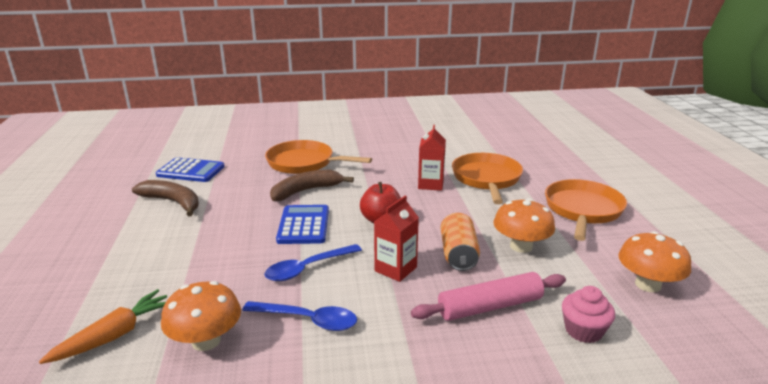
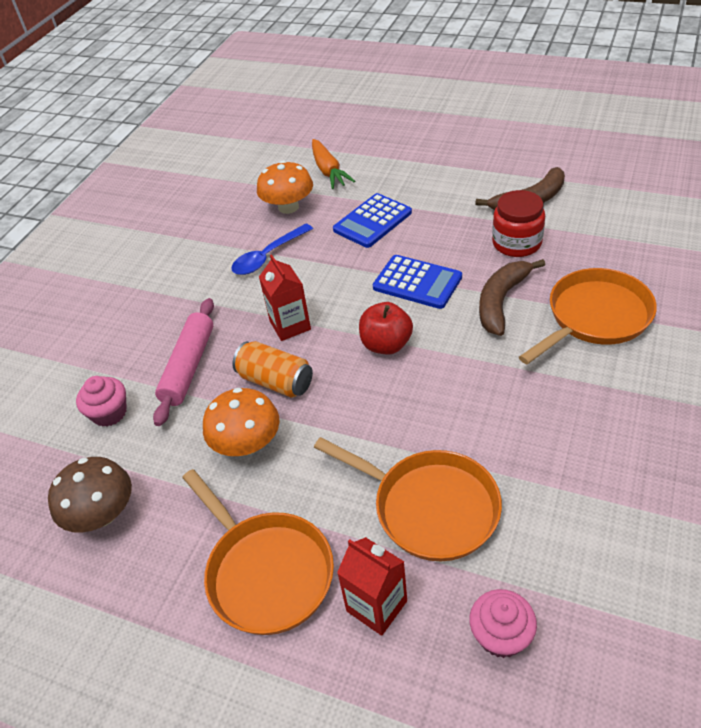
camera: 125 degrees right, 20 degrees up
blue calculator [156,157,225,182] -> blue calculator moved to [333,193,412,248]
blue spoon [264,244,362,281] -> none
brown banana [270,170,354,201] -> brown banana turned 150 degrees counterclockwise [479,259,545,336]
red carton [418,125,446,191] -> red carton moved to [337,537,407,636]
orange mushroom [618,231,691,292] -> brown mushroom [48,457,132,533]
none -> pink cupcake [469,589,537,658]
none -> red jar [492,190,545,257]

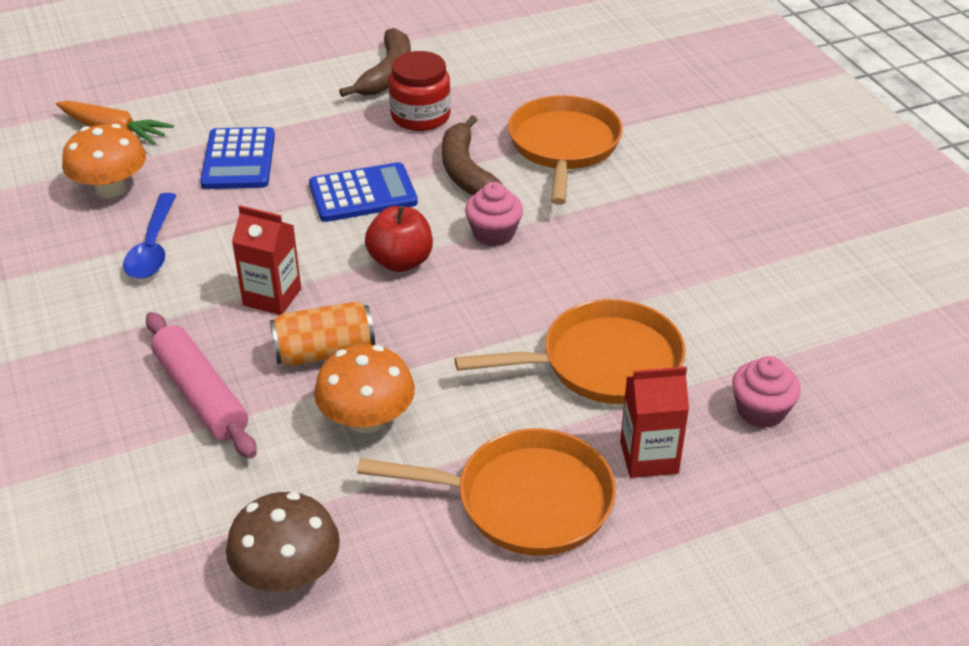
camera: 50 degrees left, 5 degrees down
pink cupcake [76,376,127,427] -> pink cupcake moved to [465,182,523,246]

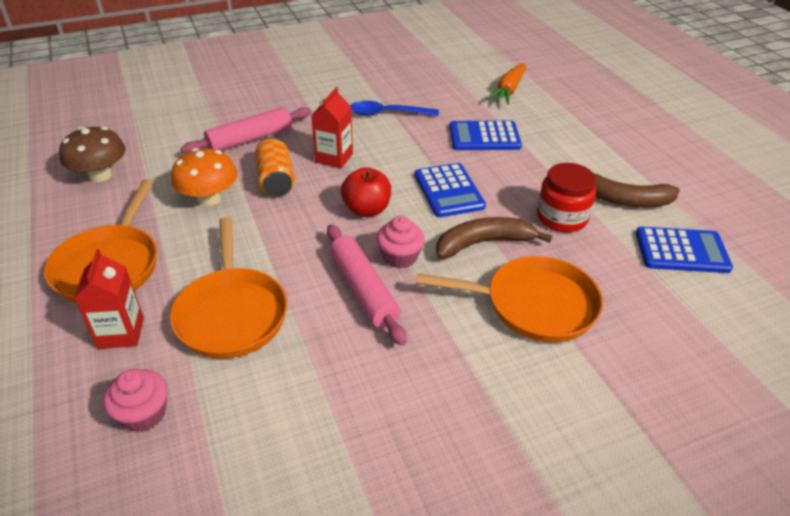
camera: 90 degrees right, 0 degrees up
orange mushroom [62,124,146,198] -> none
none -> pink rolling pin [327,225,407,346]
none -> blue calculator [636,227,733,273]

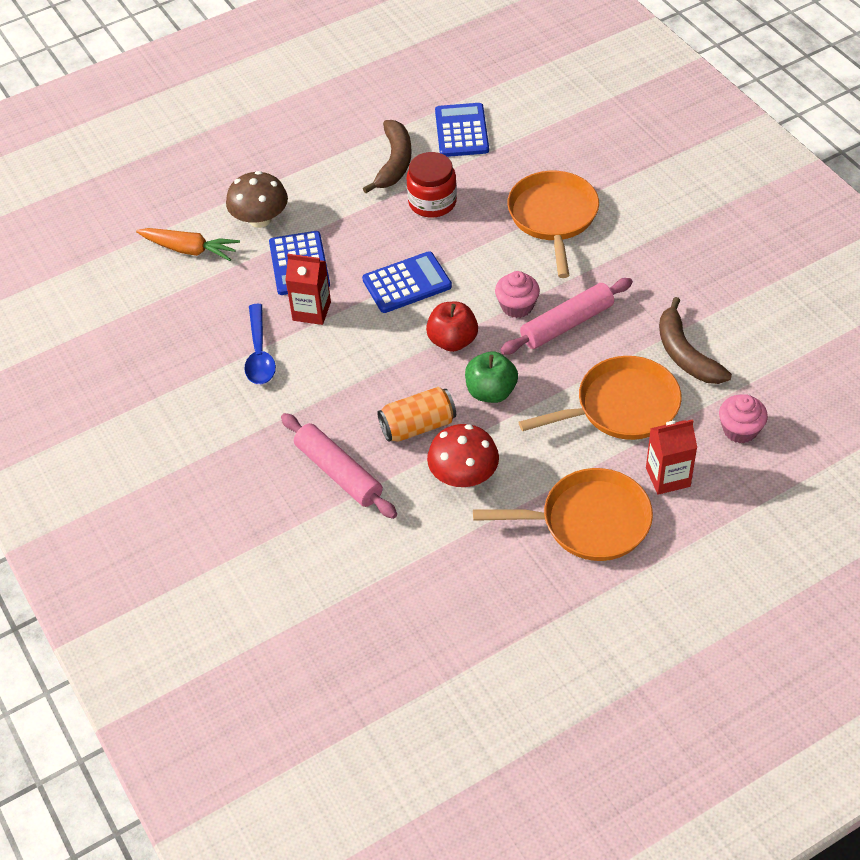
camera: 95 degrees left, 10 degrees up
brown mushroom [59,127,126,182] -> brown mushroom moved to [226,171,288,228]
orange mushroom [171,148,237,206] -> red mushroom [427,424,499,487]
red carton [311,87,353,169] -> red carton moved to [285,254,331,325]
brown banana [436,217,552,259] -> brown banana moved to [659,297,732,384]
none -> green apple [465,351,518,403]

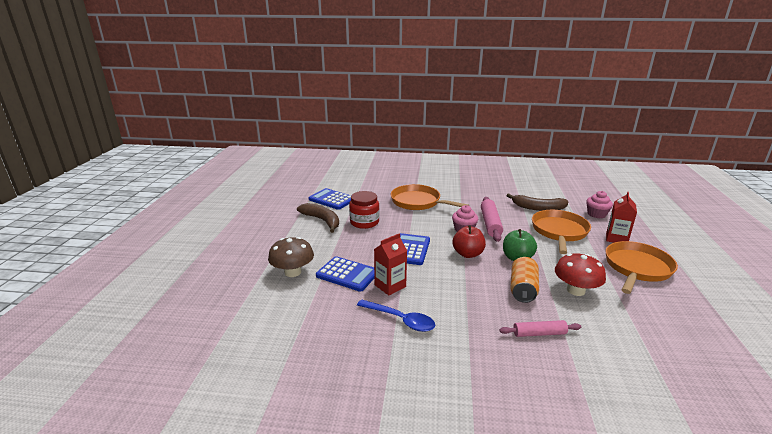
camera: 55 degrees left, 25 degrees down
orange carrot [136,228,240,261] -> none
pink rolling pin [281,413,397,519] -> pink rolling pin [499,320,581,337], size x0.63

